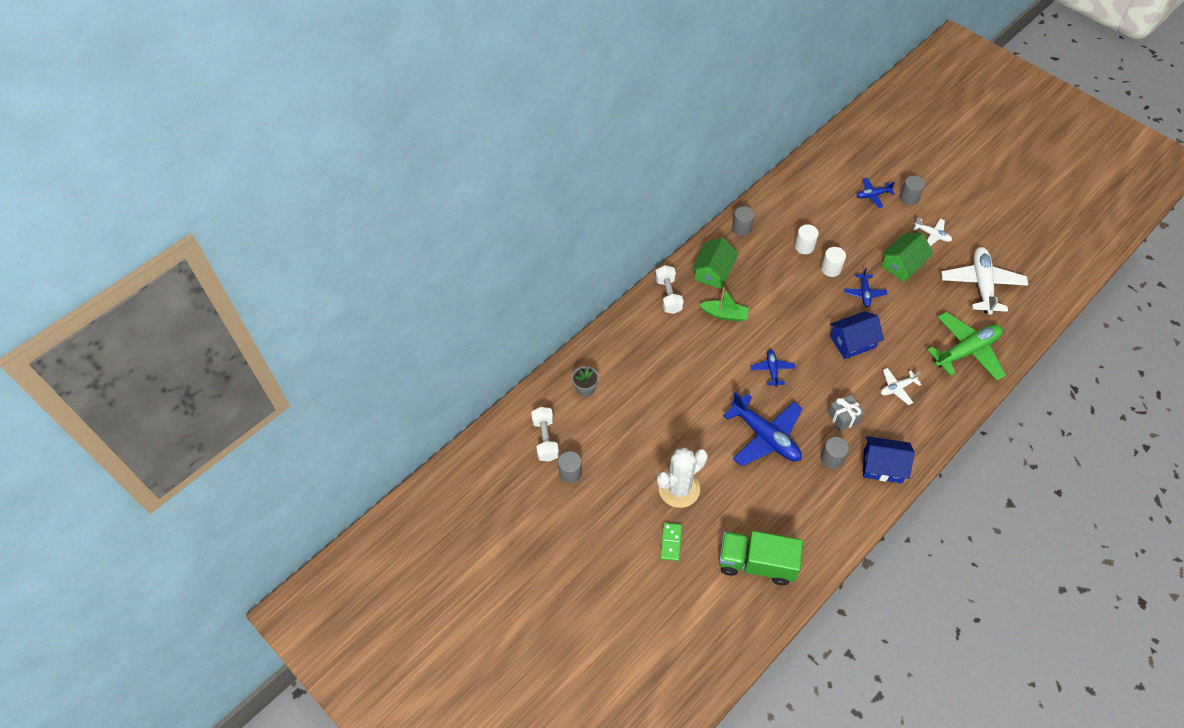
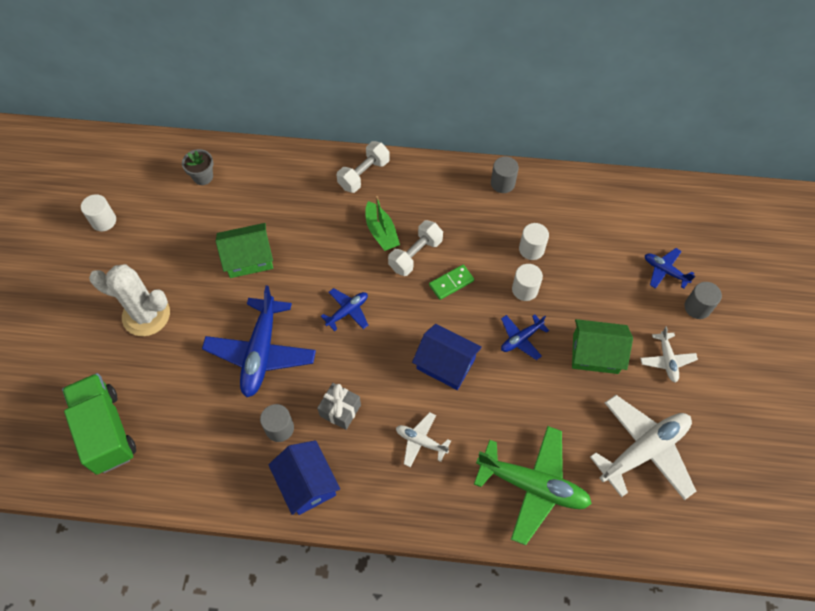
camera: 50 degrees right, 5 degrees up
white dumbbell [531,407,559,461] -> white dumbbell moved to [388,220,443,276]
grey cylinder [558,451,582,483] -> white cylinder [81,194,116,231]
green domino [660,523,682,561] -> green domino moved to [429,265,474,300]
green house [692,238,739,289] -> green house moved to [216,223,273,278]

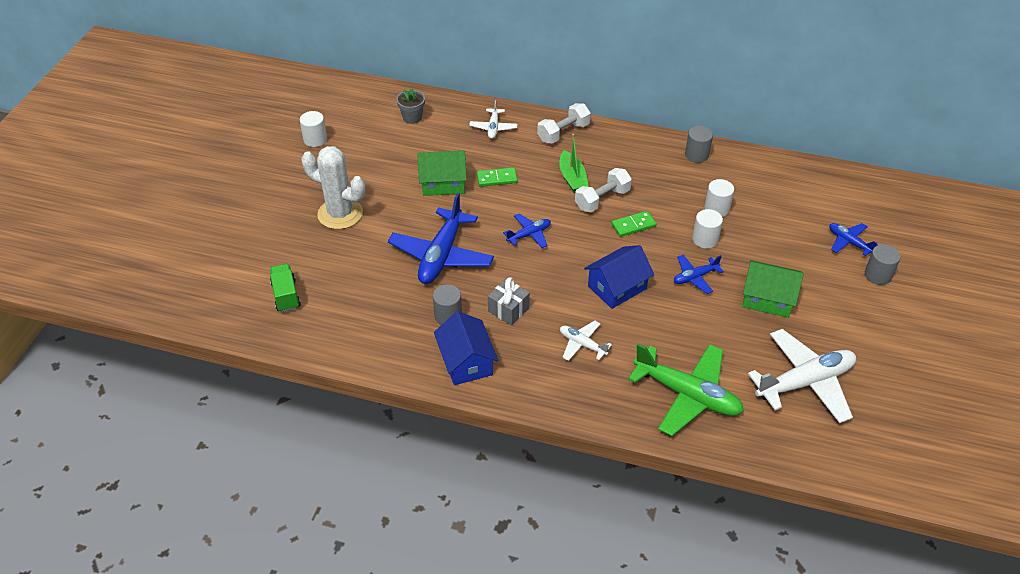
camera: 10 degrees right, 15 degrees down
green truck [62,373,136,475] -> green truck [270,264,301,312], size x0.57
blue house [412,324,482,390] -> blue house turned 75 degrees counterclockwise [584,245,654,309]
white plane [640,326,698,383] -> white plane moved to [469,100,518,139]
none -> green domino [477,167,518,187]

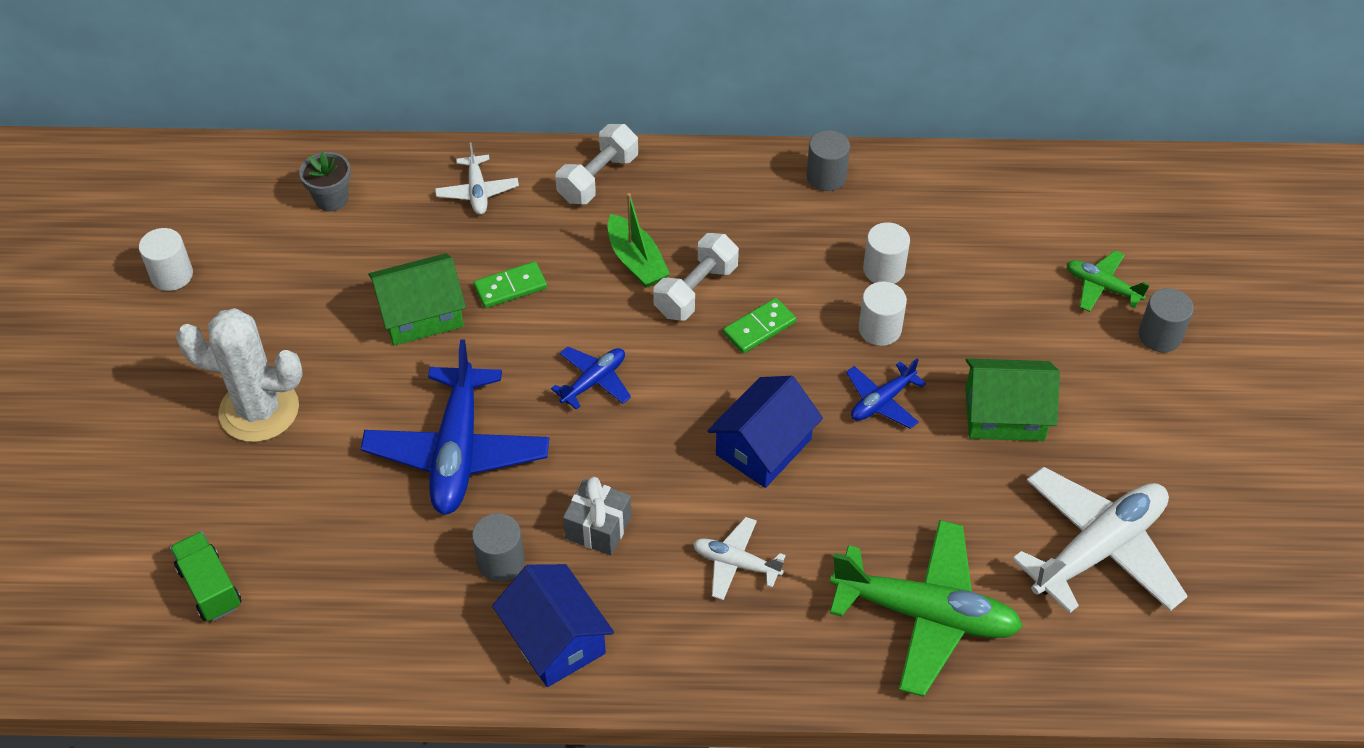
camera: 15 degrees left, 5 degrees up
blue plane [829,223,878,256] -> green plane [1067,250,1150,312]

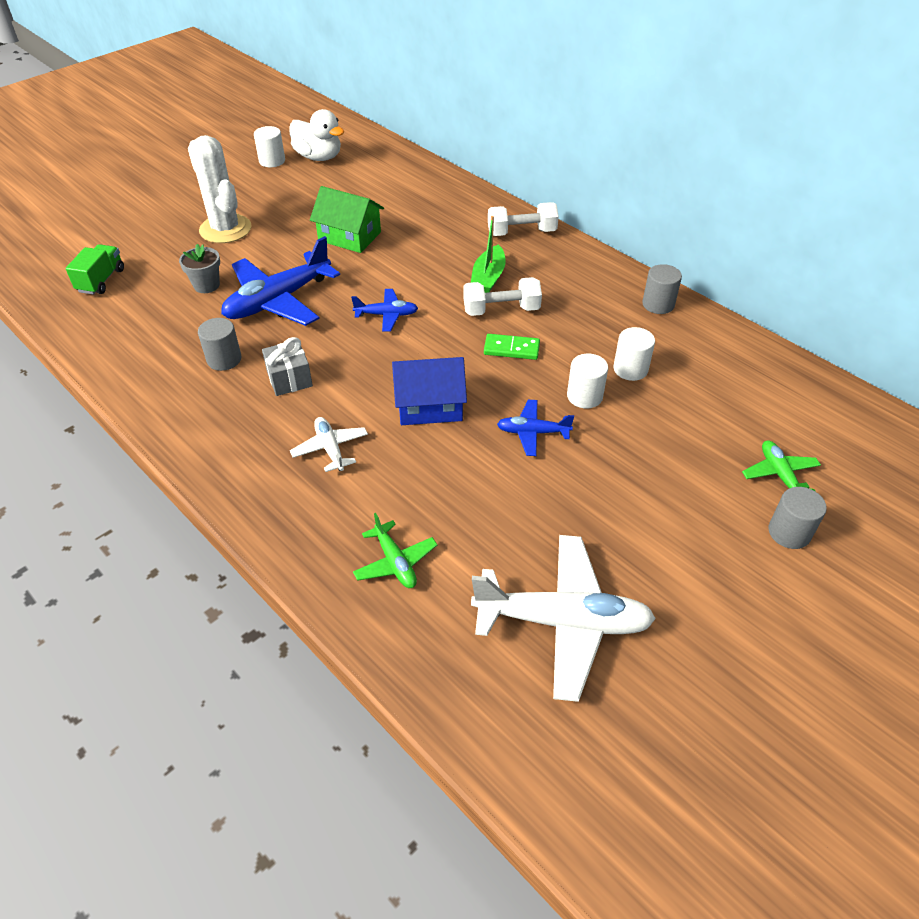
camera: 45 degrees right, 5 degrees down
grey flower pot [299,152,351,212] -> grey flower pot moved to [179,244,220,293]
white plane [435,142,519,215] -> none
green domino [474,262,547,308] -> none
blue house [492,564,614,687] -> none
green plane [830,520,1023,697] -> green plane [353,513,437,588], size x0.50
green house [965,358,1060,441] -> none
none -> white duck [289,109,344,161]

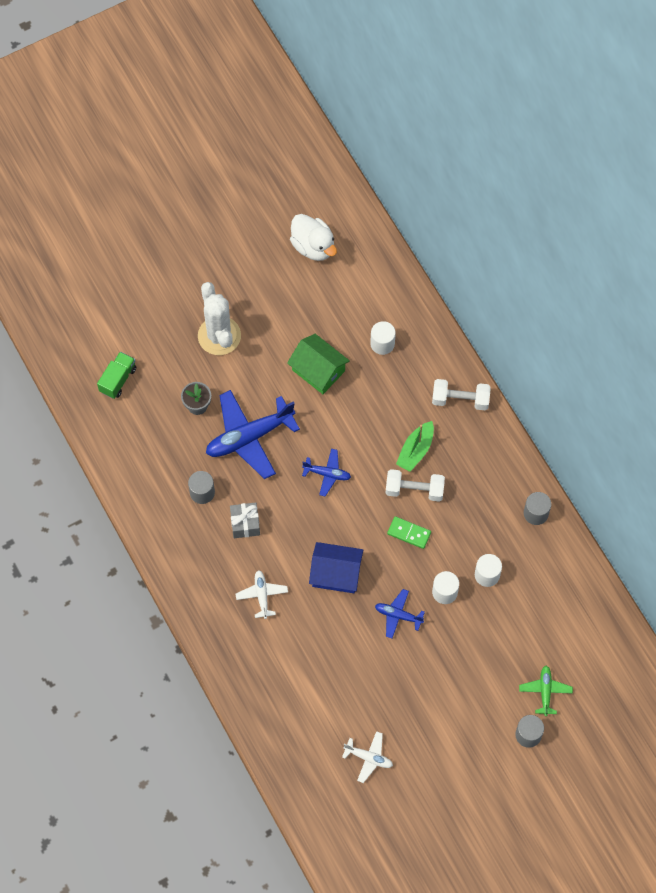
camera: 15 degrees right, 20 degrees up
white cylinder [254,126,285,167] -> white cylinder moved to [370,321,396,355]
green plane [353,513,437,588] -> none
white plane [471,535,656,702] -> white plane [342,731,393,783], size x0.50

